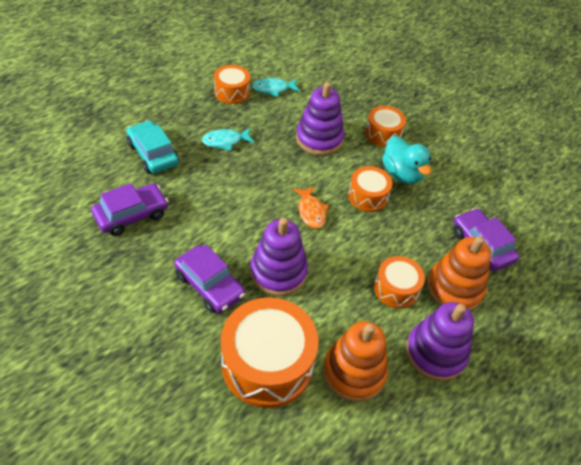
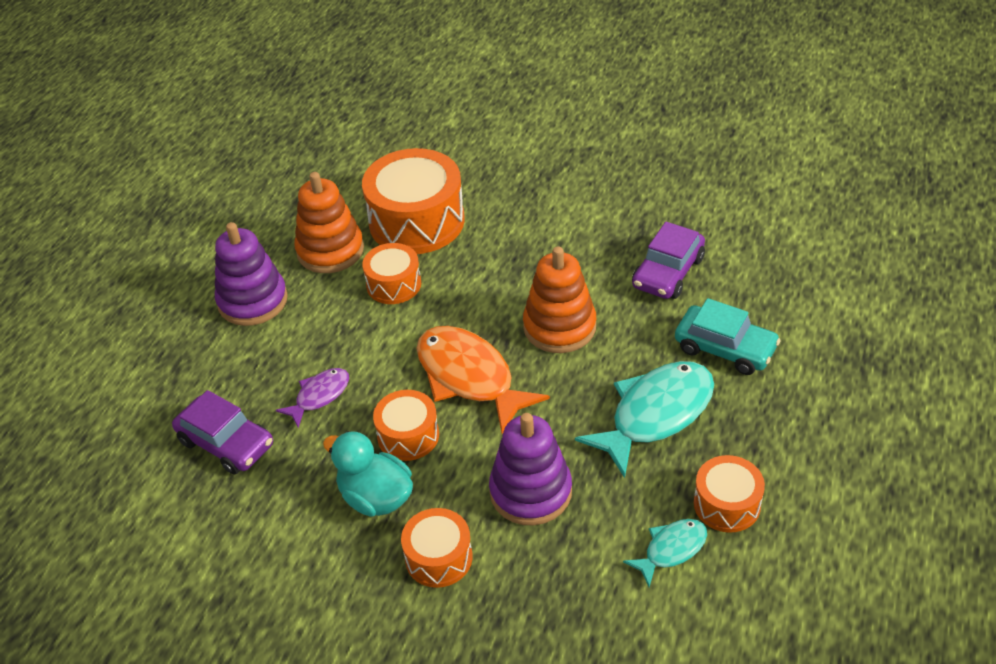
camera: 160 degrees right, 5 degrees down
purple car [174,244,245,313] -> none
turquoise fish [202,128,255,151] -> turquoise fish [575,361,714,478], size x1.90
purple stacking toy [250,218,308,296] -> none
orange fish [293,186,329,229] -> orange fish [416,326,550,434], size x1.90
orange drum [374,256,425,309] -> orange drum moved to [362,243,421,304]
orange stacking toy [427,236,492,311] -> orange stacking toy moved to [523,246,596,353]
none -> purple fish [276,368,349,428]

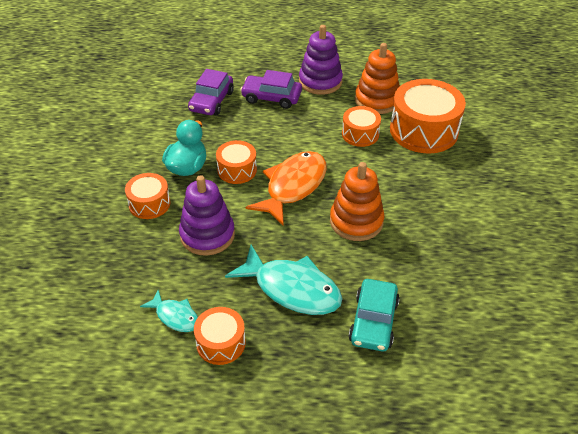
camera: 70 degrees right, 0 degrees up
purple fish [276,368,349,428] -> none
purple car [632,222,705,299] -> purple car moved to [240,70,302,109]

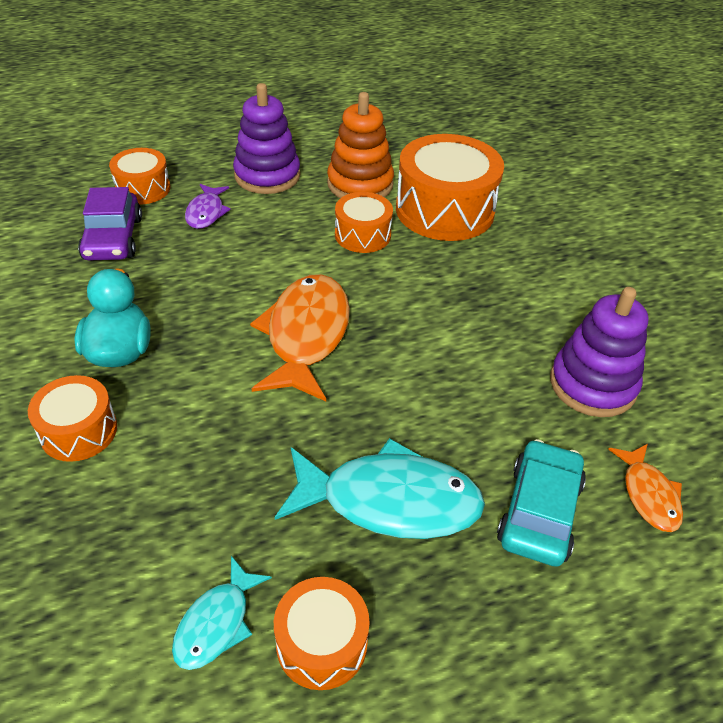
camera: 25 degrees left, 0 degrees up
turquoise fish [140,290,198,332] -> turquoise fish turned 105 degrees clockwise [172,556,272,670]
purple stacking toy [179,175,235,256] -> purple stacking toy moved to [550,287,648,417]
orange drum [216,140,257,184] -> orange drum moved to [109,148,170,205]
purple car [240,70,302,109] -> purple fish [185,184,231,229]
orange stacking toy [330,162,385,241] -> none
turquoise car [349,279,400,351] -> turquoise car turned 150 degrees counterclockwise [497,439,586,567]
none -> orange fish [608,444,683,532]

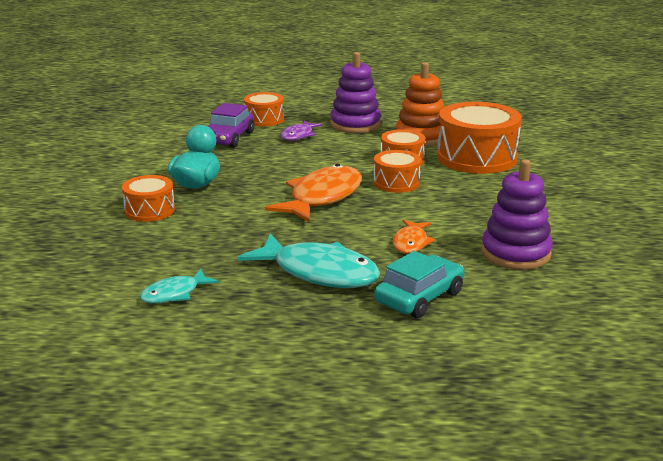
camera: 25 degrees right, 20 degrees down
orange drum [274,577,370,690] -> orange drum moved to [373,150,421,193]
orange fish [608,444,683,532] -> orange fish moved to [392,219,435,254]

